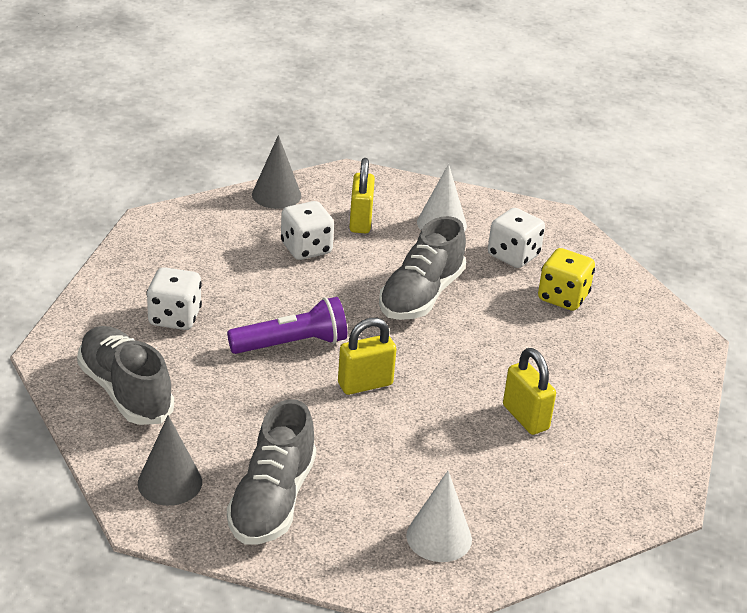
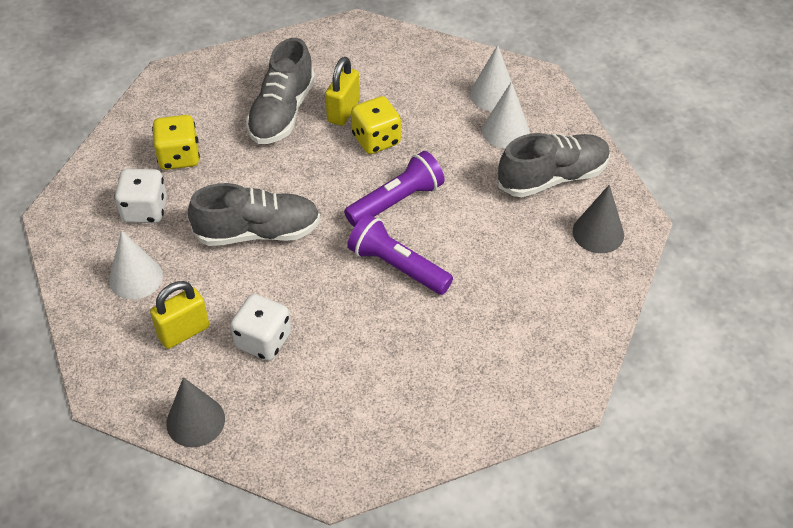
camera: 125 degrees left, 15 degrees up
grey shoe [77,326,174,425] -> grey shoe moved to [246,38,315,144]
white dice [146,267,202,330] -> none
yellow padlock [338,318,396,395] -> purple flashlight [344,151,445,227]
none -> yellow dice [351,96,401,154]
none -> white cone [482,81,530,149]

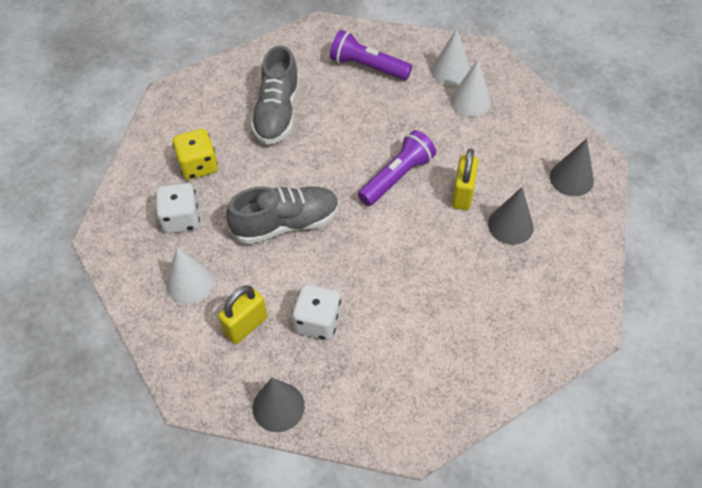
camera: 10 degrees left, 5 degrees up
yellow padlock [325,57,360,126] -> yellow padlock moved to [452,149,478,210]
purple flashlight [347,214,453,295] -> purple flashlight moved to [330,30,412,80]
yellow dice [351,96,401,154] -> none
grey shoe [498,133,610,197] -> none
none -> grey cone [488,187,534,245]

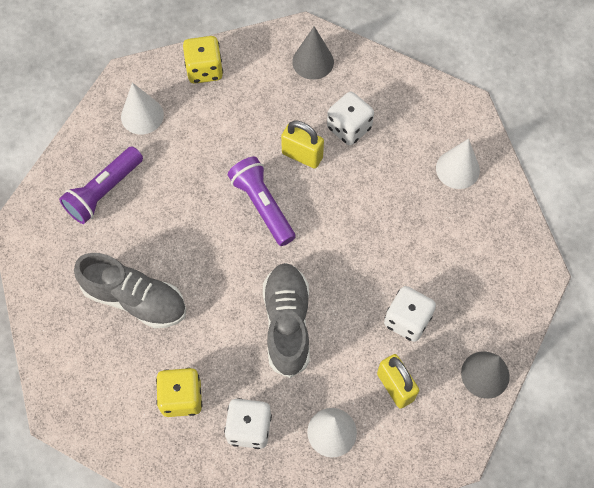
camera: 75 degrees left, 10 degrees up
white cone [450,60,491,117] -> white cone moved to [436,139,480,189]
grey cone [488,187,534,245] -> white dice [327,92,374,145]
none -> yellow dice [183,36,223,84]

